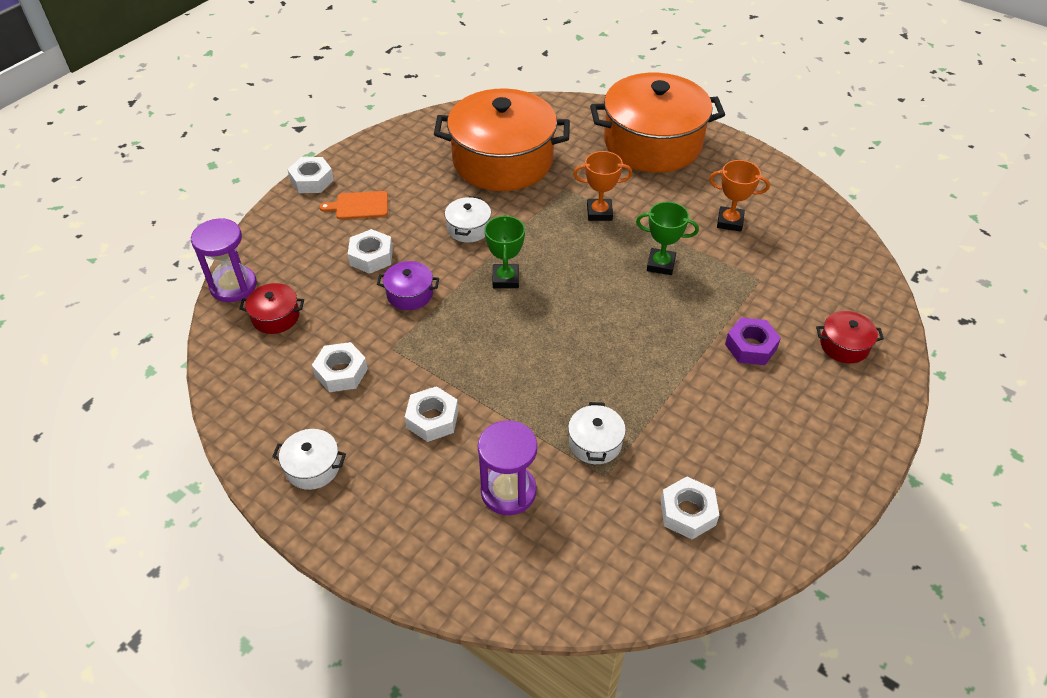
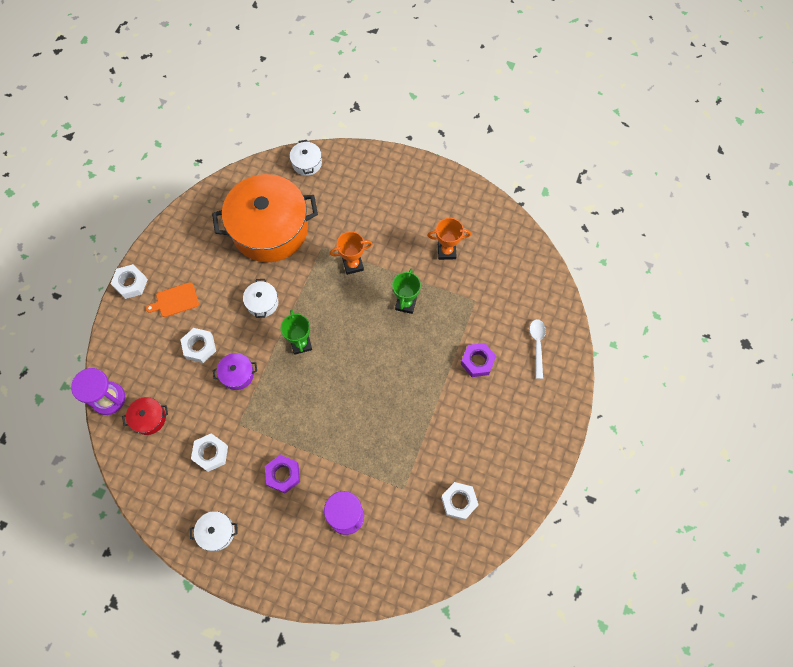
camera: 15 degrees left, 20 degrees up
white nut [405,386,459,442] -> purple nut [265,455,300,493]
white pot [568,402,626,464] -> white pot moved to [290,140,322,176]
orange pot [590,73,725,173] -> none
green trophy [636,202,699,275] -> green trophy turned 75 degrees counterclockwise [392,268,421,314]
red pot [816,311,884,363] -> white spoon [530,319,546,379]

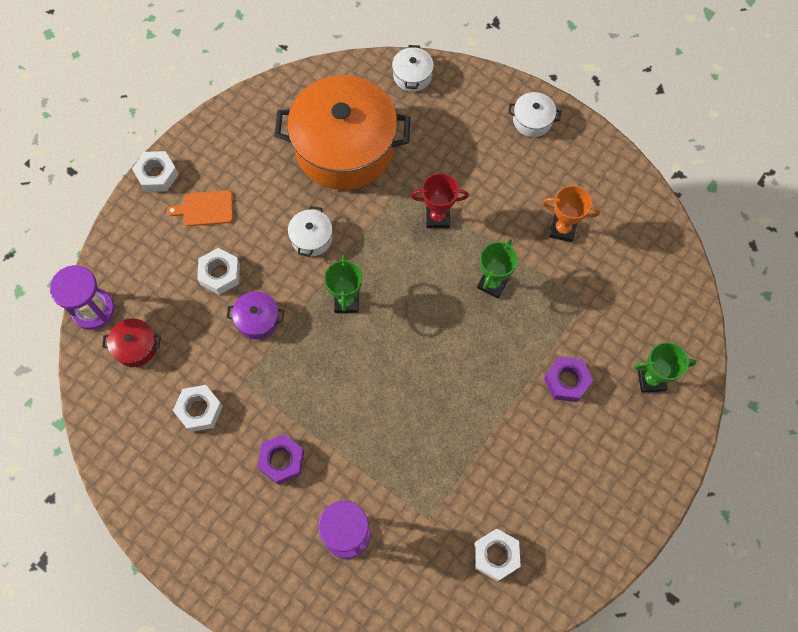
camera: 15 degrees right, 0 degrees up
white pot [190,511,238,551] -> white pot moved to [508,92,561,137]
orange trophy [330,231,372,275] -> red trophy [411,173,469,228]
white spoon [530,319,546,379] -> green trophy [634,342,696,393]

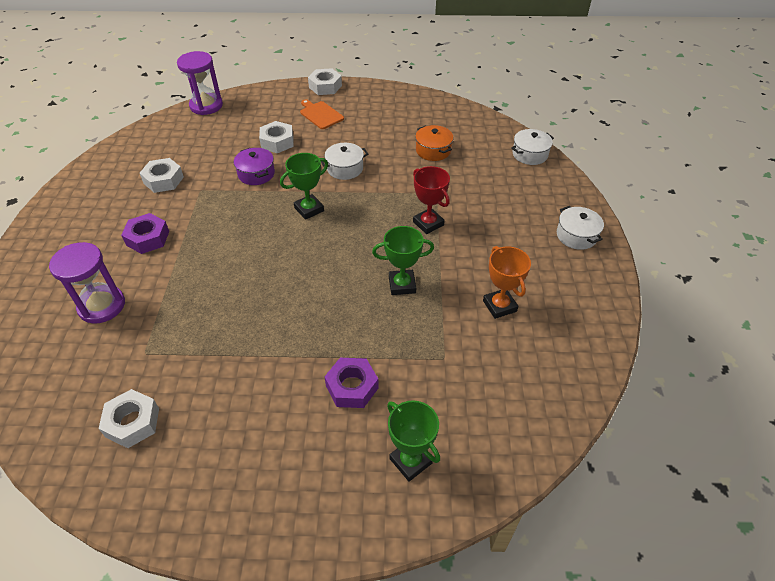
camera: 55 degrees right, 20 degrees down
red pot [102,319,161,367] -> none
orange pot [274,75,411,190] -> orange pot [415,125,454,161], size x0.40

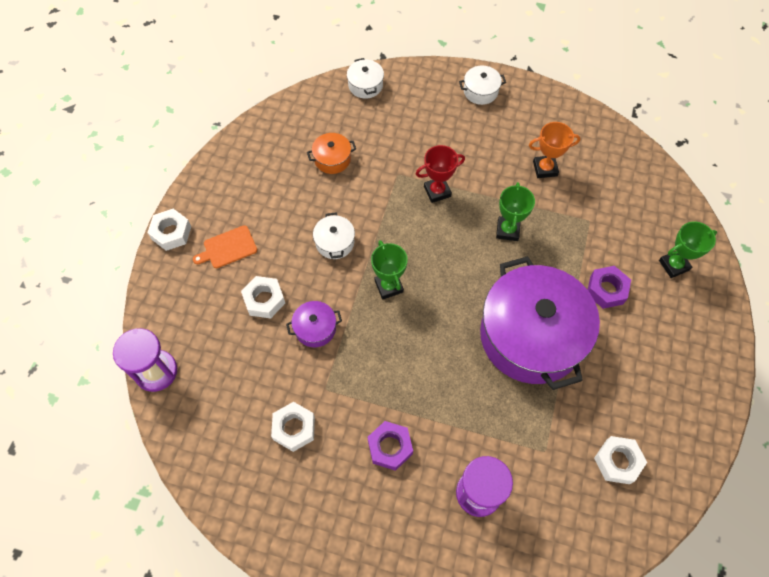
camera: 75 degrees left, 15 degrees up
none -> purple pot [480,256,600,390]

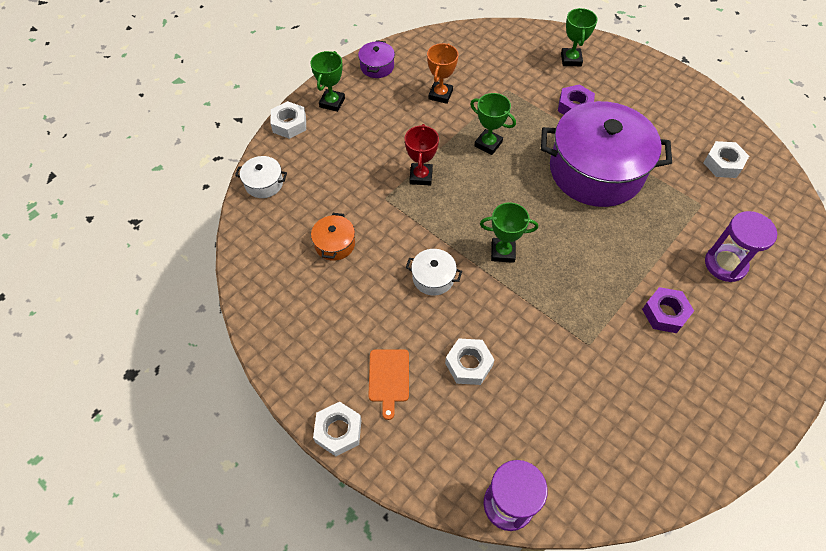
camera: 65 degrees left, 5 degrees down
white nut [271,402,315,452] -> white nut moved to [270,101,306,139]
purple pot [286,301,342,347] -> purple pot moved to [358,40,395,78]
white pot [459,65,506,105] -> green trophy [310,51,345,112]

